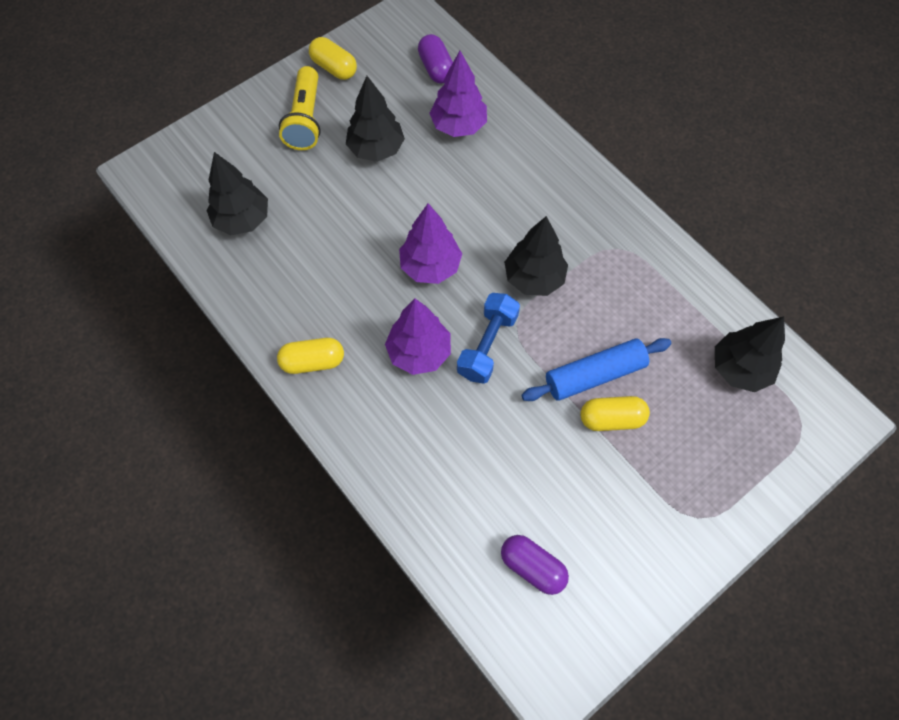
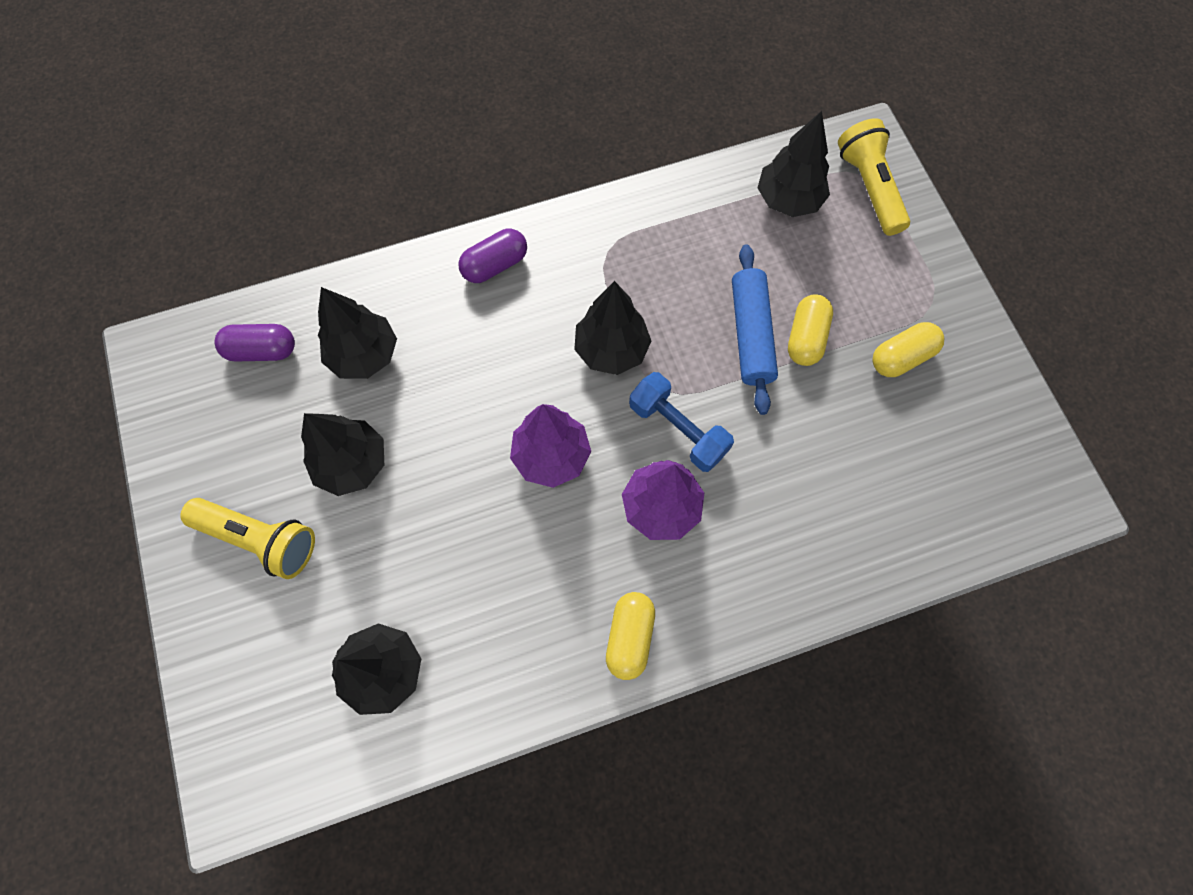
camera: 70 degrees left, 5 degrees up
yellow capsule [309,37,357,80] -> yellow capsule moved to [872,322,944,377]
purple tree [429,51,487,137] -> black tree [318,287,397,379]
purple capsule [501,535,569,595] -> purple capsule moved to [458,229,527,283]
none -> yellow flashlight [838,118,910,236]

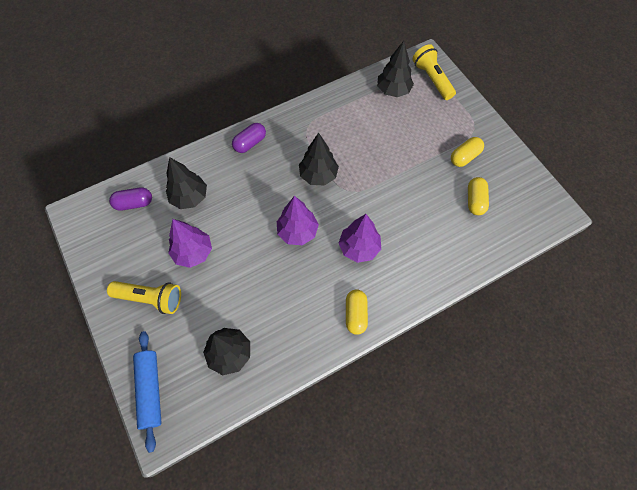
camera: 10 degrees left, 5 degrees down
black tree [301,413,384,496] -> purple tree [168,219,212,268]
blue dumbbell [629,372,734,472] -> none
blue rolling pin [732,244,778,415] -> blue rolling pin moved to [133,331,161,453]
yellow capsule [788,294,833,366] -> yellow capsule moved to [468,177,489,215]

